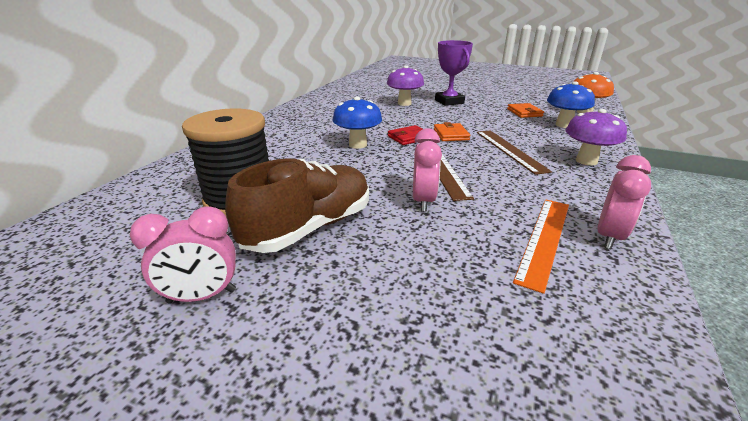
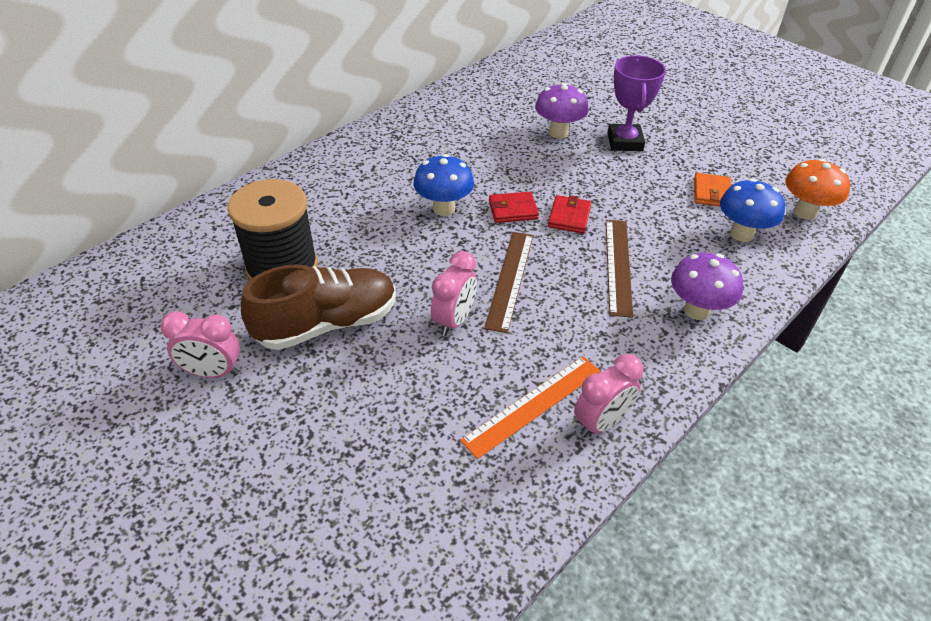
camera: 20 degrees right, 15 degrees up
orange wallet [434,122,470,141] -> red wallet [548,195,591,233]

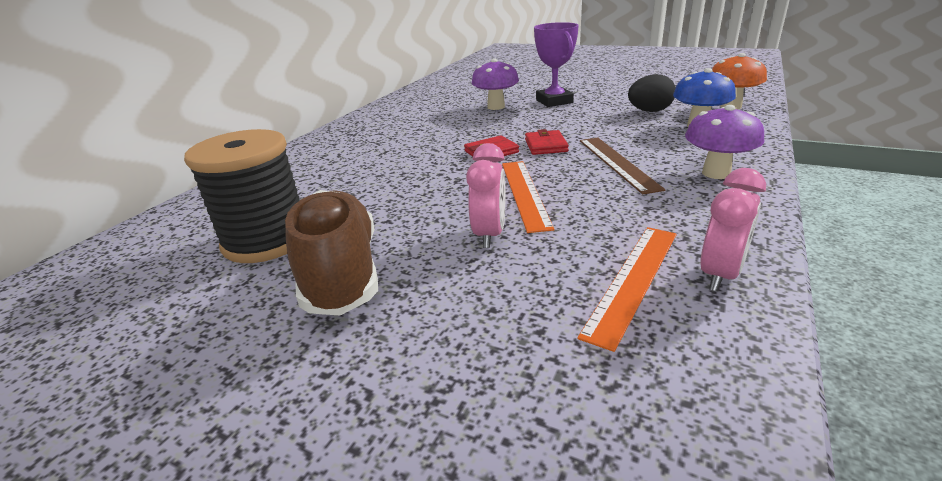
camera: 15 degrees left, 15 degrees down
pink clock [160,311,240,378] -> none
brown shoe [241,264,396,350] -> brown shoe turned 60 degrees counterclockwise [285,190,378,316]
blue mushroom [413,154,474,216] -> none
brown ruler [484,232,533,333] -> orange ruler [502,161,555,233]
orange wallet [694,173,732,206] -> black egg [628,74,676,112]

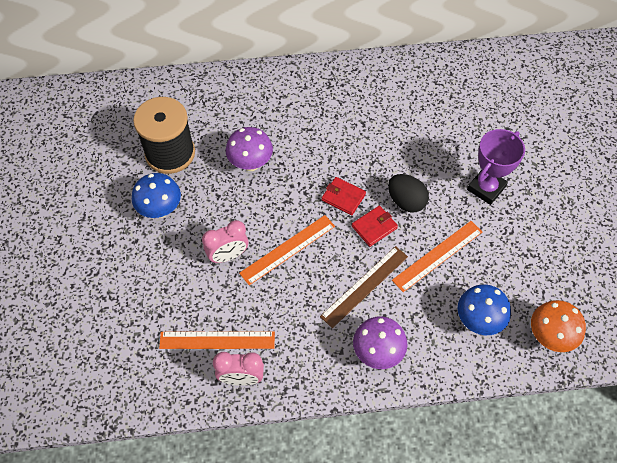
camera: 55 degrees right, 30 degrees up
brown shoe [285,190,378,316] -> blue mushroom [132,173,181,218]
purple mushroom [471,59,519,110] -> purple mushroom moved to [226,127,273,171]
black egg [628,74,676,112] -> black egg moved to [388,174,429,213]
none -> orange ruler [392,221,482,292]

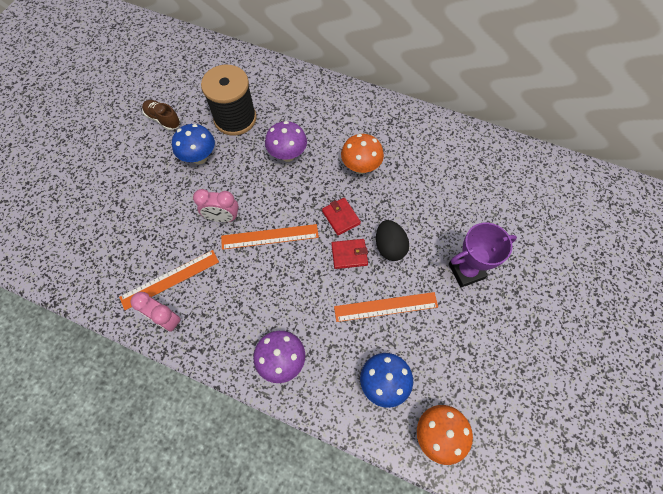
camera: 30 degrees right, 5 degrees up
orange ruler [159,331,275,349] -> orange ruler turned 60 degrees counterclockwise [119,250,219,310]
brown ruler [320,246,408,328] -> none
none -> brown shoe [142,100,181,130]
none -> orange mushroom [341,134,384,174]

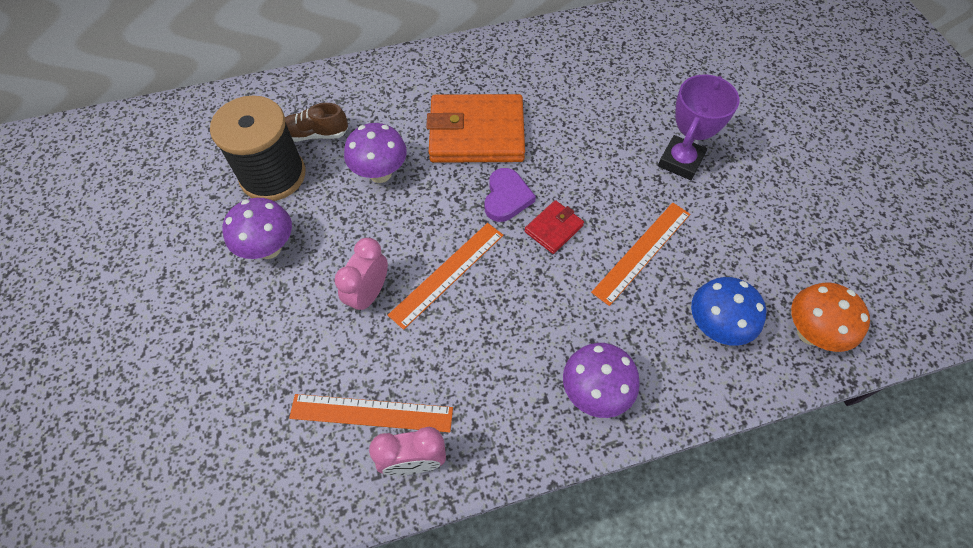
camera: 40 degrees left, 5 degrees down
orange ruler [119,250,219,310] -> orange ruler turned 75 degrees clockwise [289,394,453,432]
brown shoe [142,100,181,130] -> brown shoe moved to [285,103,348,142]
blue mushroom [172,124,215,164] -> purple mushroom [223,198,292,259]
pink clock [193,189,239,222] -> pink clock turned 150 degrees clockwise [334,238,388,314]
red wallet [322,198,361,236] -> purple heart [485,168,536,222]
orange mushroom [341,134,384,174] -> orange wallet [426,94,525,163]
black egg [376,220,409,261] -> none

